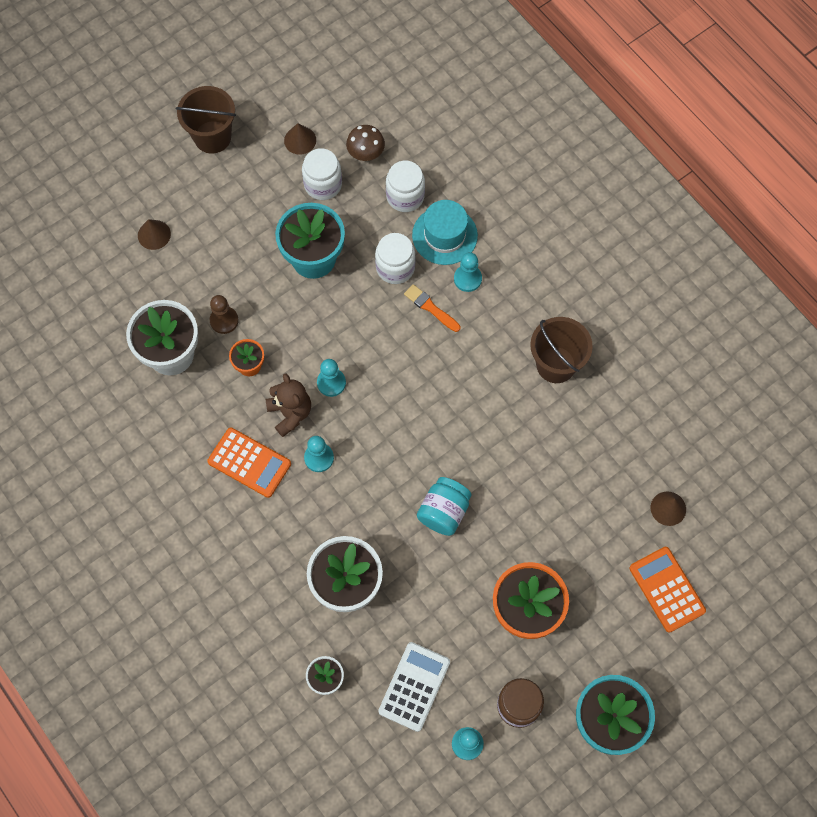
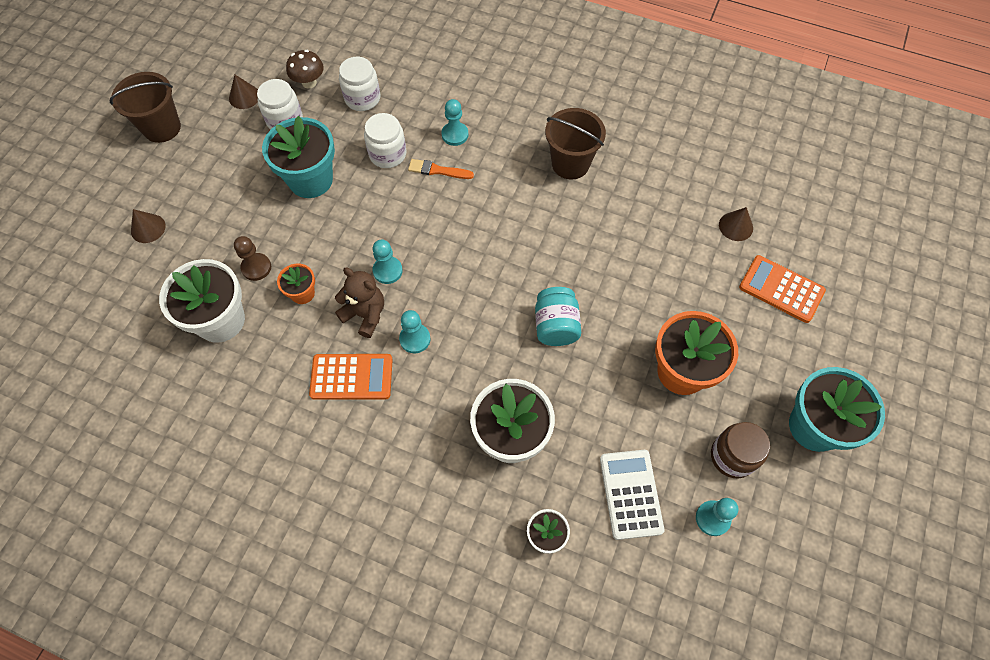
camera: 30 degrees left, 5 degrees down
turquoise hat [412,200,478,265] -> none

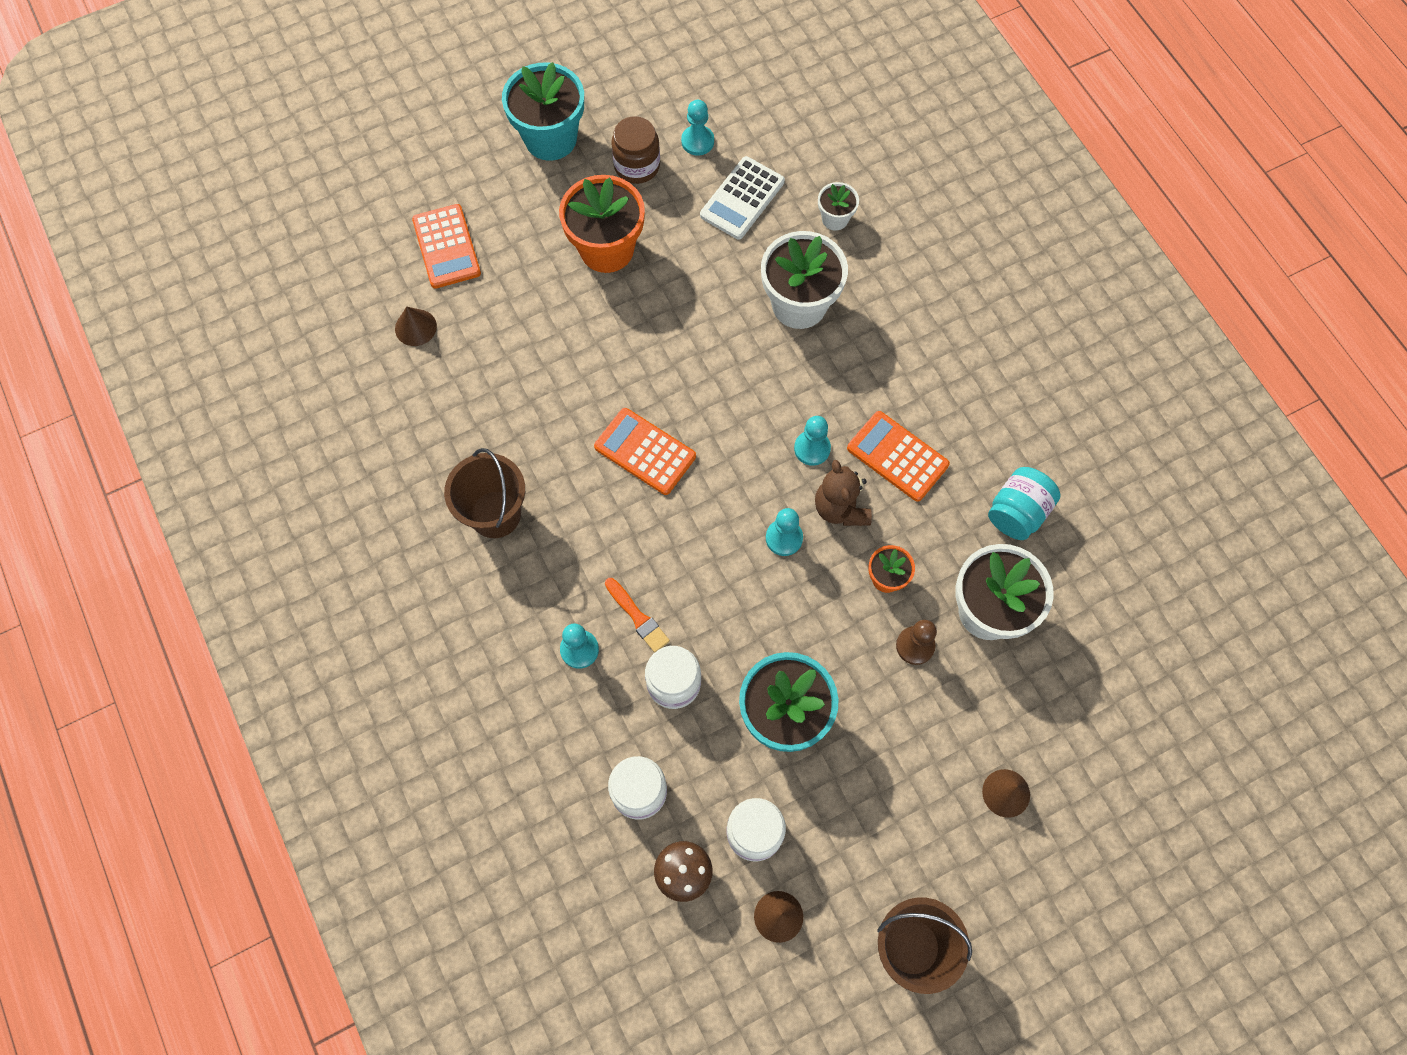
camera: 140 degrees left, 5 degrees up
turquoise jar [535,287,581,346] -> turquoise jar moved to [988,467,1061,540]
none -> orange calculator [594,408,696,495]

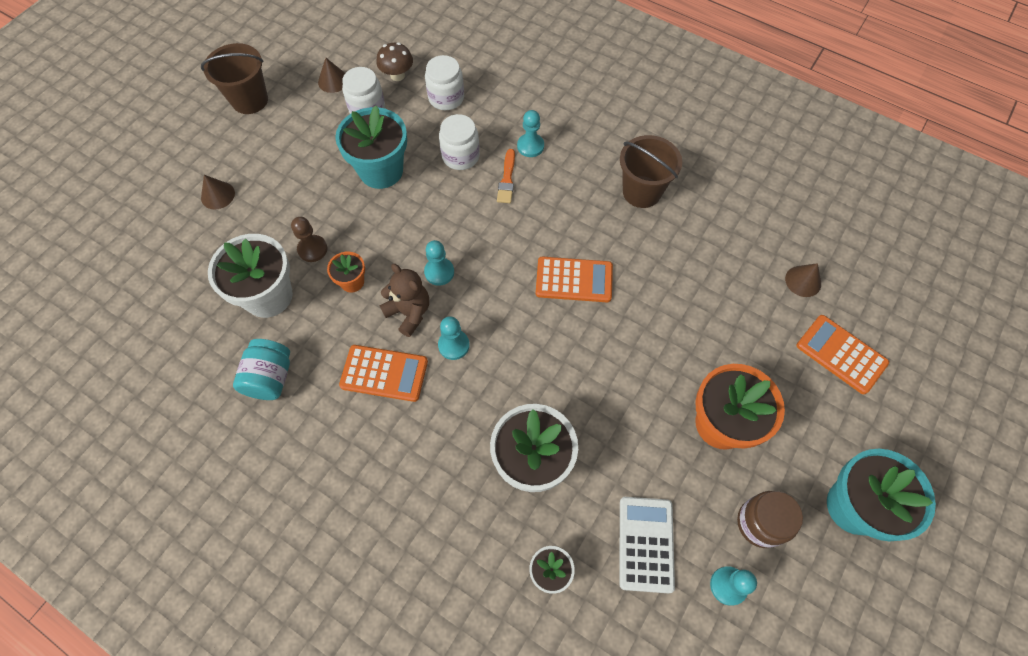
camera: 150 degrees right, 5 degrees down
orange brush [605,578,670,653] -> orange brush turned 105 degrees counterclockwise [497,149,515,203]

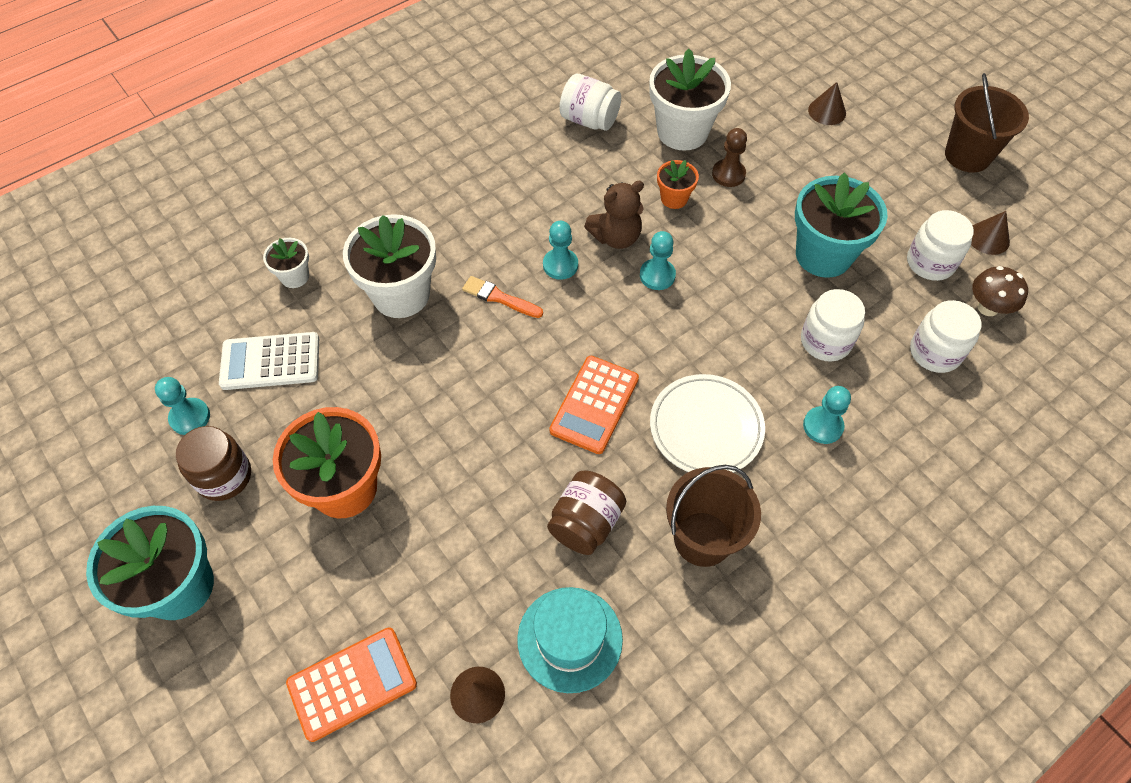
camera: 110 degrees right, 5 degrees down
turquoise jar [233,339,290,400] -> white jar [559,74,621,131]
orange calculator [339,345,428,402] -> none
orange brush [497,149,515,203] -> orange brush moved to [462,276,543,318]
white calculator [619,497,675,593] -> white calculator turned 150 degrees clockwise [219,332,319,390]
none -> turquoise hat [517,587,623,693]
none -> brown jar [547,470,626,555]
none -> white plate [650,374,765,473]

